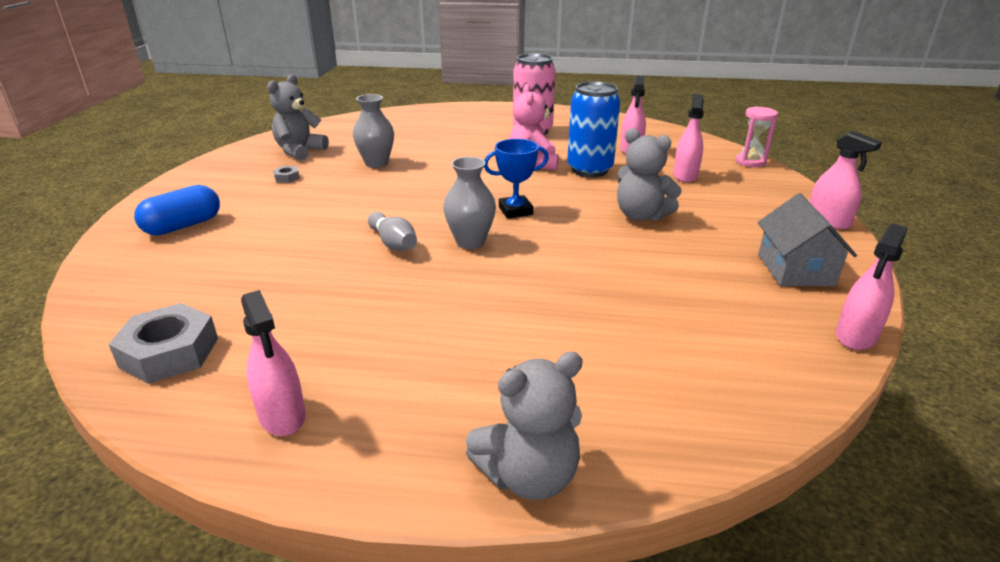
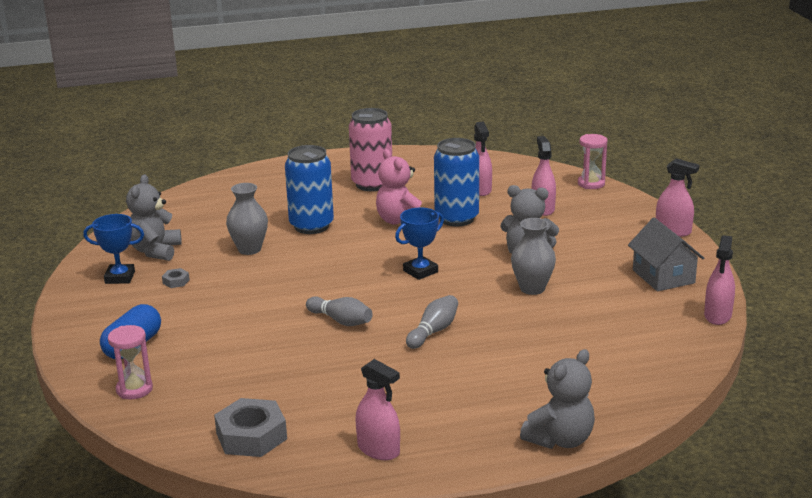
camera: 20 degrees left, 5 degrees down
grey vase [443,157,496,249] -> grey vase moved to [511,218,556,295]
none -> blue trophy [83,214,144,284]
none -> pink hourglass [108,325,153,399]
none -> blue can [285,145,334,234]
none -> grey bowling pin [406,295,458,349]

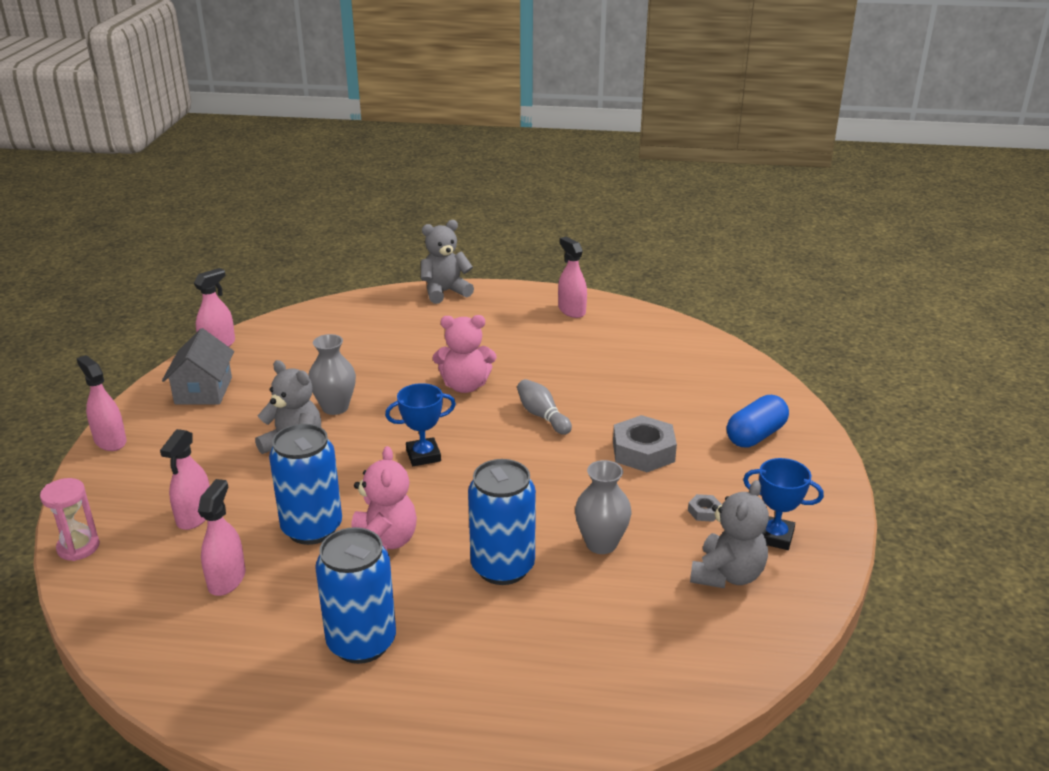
camera: 160 degrees left, 5 degrees up
pink hourglass [108,325,153,399] -> none
grey nut [214,398,287,457] -> grey nut moved to [613,415,677,472]
pink can [349,108,392,191] -> blue can [315,527,396,664]
grey bowling pin [406,295,458,349] -> pink teddy bear [433,315,496,393]

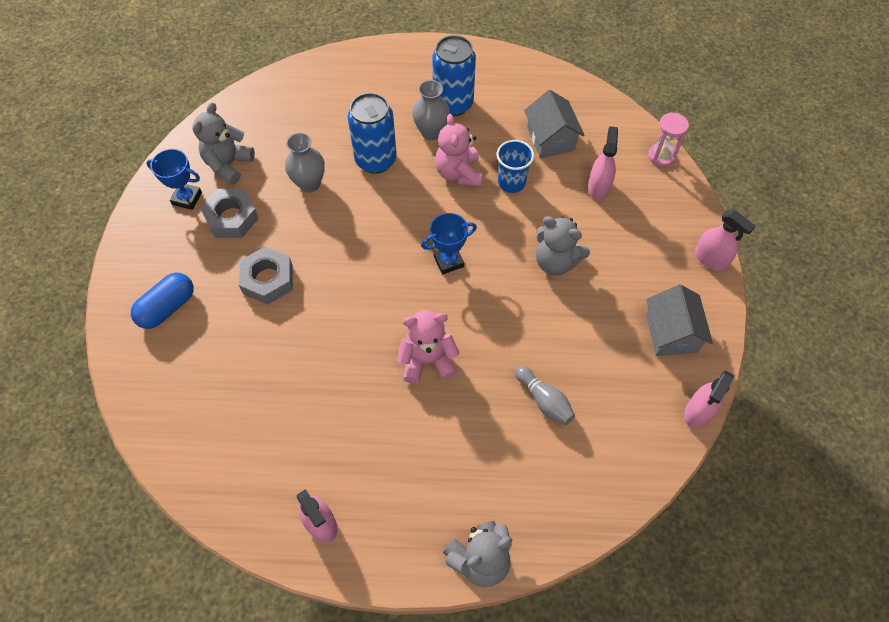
camera: 175 degrees right, 30 degrees up
pink spray bottle [198,479,245,596] -> grey house [524,90,585,158]
blue can [269,424,342,545] -> blue cup [497,140,534,193]
grey vase [309,334,356,415] -> grey vase moved to [412,80,450,140]
grey bowling pin [517,379,572,435] -> grey bowling pin moved to [515,366,575,425]
grey nut [688,494,722,522] -> grey nut [200,189,259,238], size x2.22

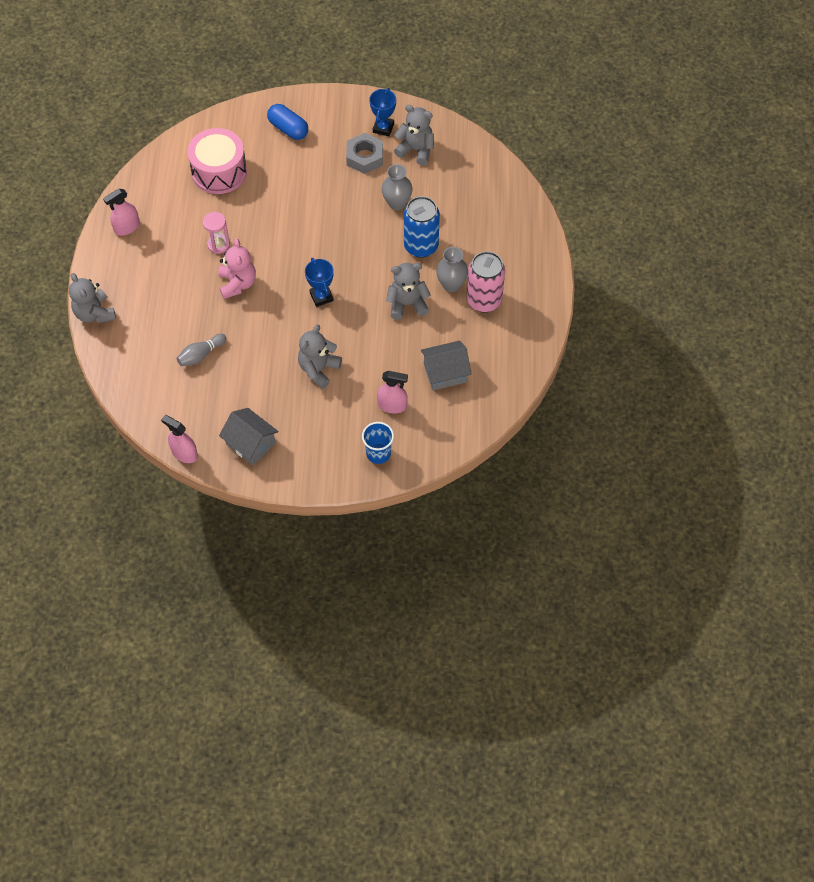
camera: 90 degrees right, 0 degrees up
grey nut [239,247,293,305] -> none
blue can [432,35,476,116] -> pink can [467,251,505,313]
pink teddy bear [435,114,482,187] -> grey teddy bear [386,263,431,320]
blue cup [497,140,534,193] -> blue cup moved to [362,422,394,464]
grey house [646,285,713,356] -> grey house turned 45 degrees clockwise [219,408,279,465]
pink hourglass [648,112,689,167] -> pink hourglass moved to [203,212,230,254]
pink spray bottle [695,210,756,271] -> none
none -> pink drum [187,128,247,194]

